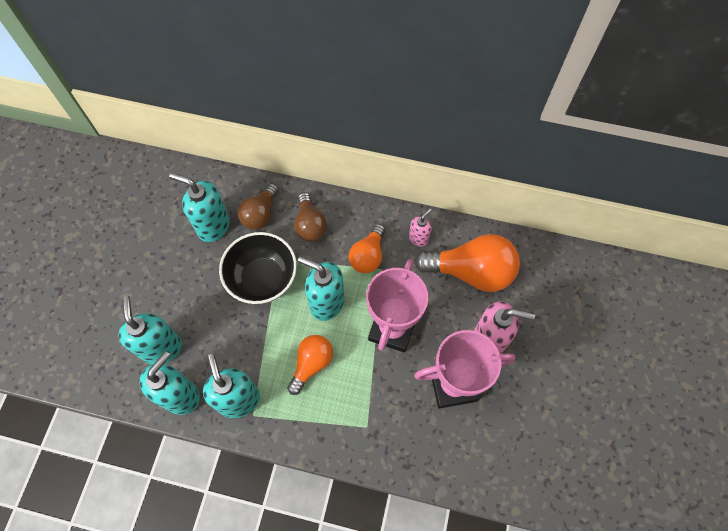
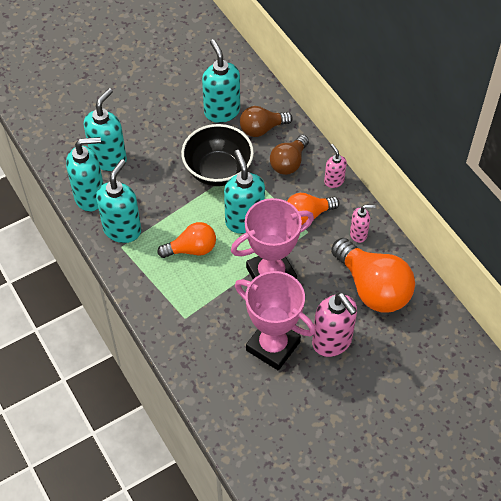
camera: 45 degrees right, 10 degrees down
none -> pink soap dispenser [324,144,347,188]

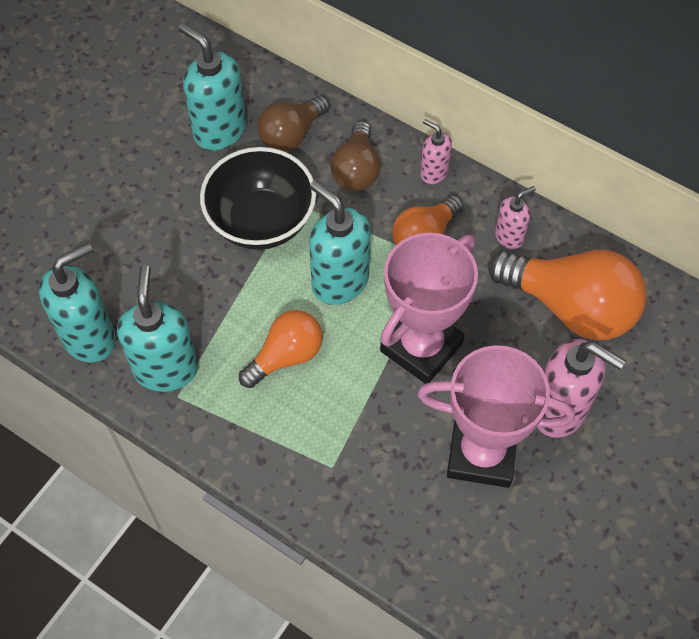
camera: 25 degrees left, 5 degrees up
turquoise soap dispenser [84,88,127,171] -> none

